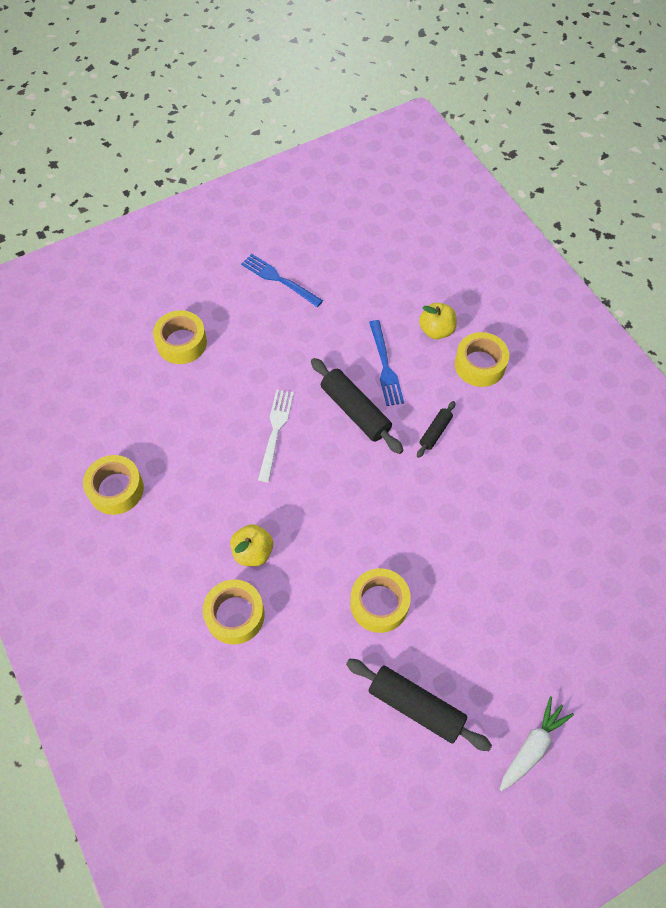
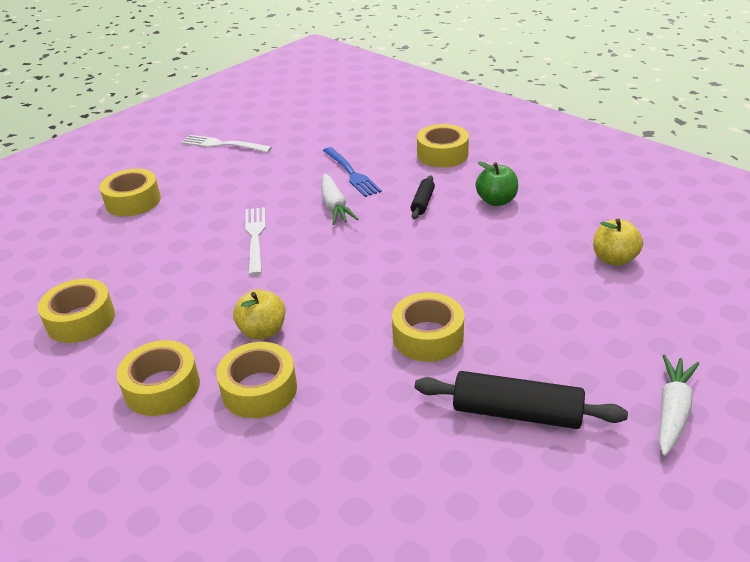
camera: 15 degrees left, 25 degrees down
blue fork [241,254,323,307] -> white fork [181,135,272,152]
black rolling pin [311,358,404,454] -> white carrot [322,174,358,225]
yellow apple [419,303,457,339] -> yellow apple moved to [593,218,643,266]
none -> yellow tape [117,340,200,416]
none -> green apple [476,161,518,206]

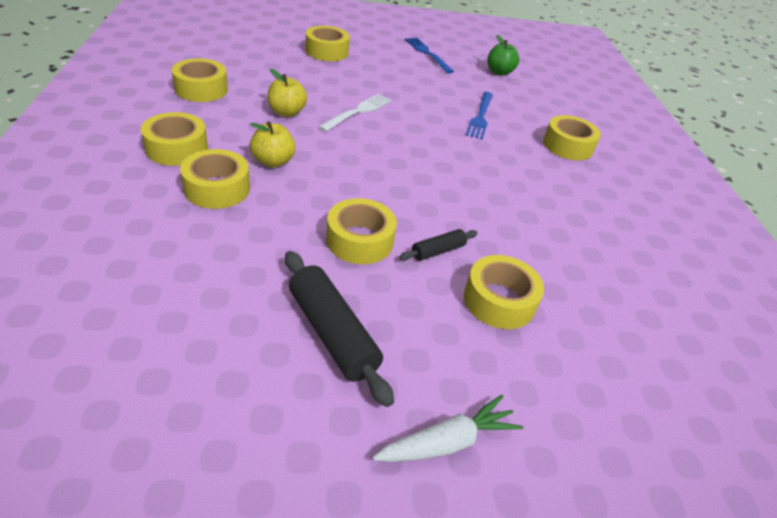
camera: 35 degrees right, 5 degrees up
white fork [181,135,272,152] -> blue fork [405,37,454,74]
white carrot [322,174,358,225] -> none
black rolling pin [410,176,435,219] -> black rolling pin moved to [399,229,477,261]
green apple [476,161,518,206] -> green apple moved to [488,35,519,76]
yellow apple [593,218,643,266] -> yellow apple moved to [268,69,307,117]
none -> yellow tape [464,255,544,329]

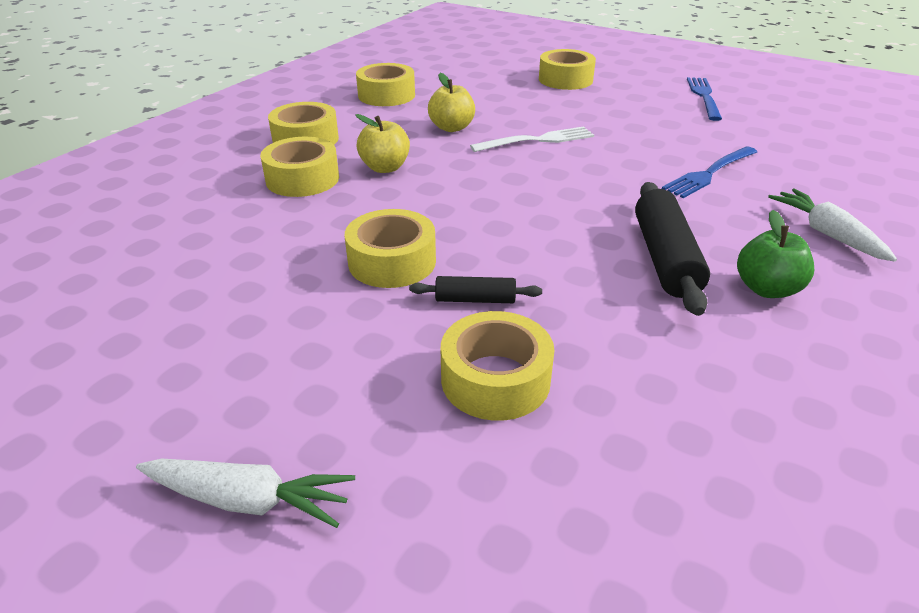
camera: 40 degrees right, 5 degrees down
black rolling pin [285,251,394,407] -> black rolling pin moved to [635,182,710,316]
green apple [488,35,519,76] -> green apple moved to [737,210,814,298]
yellow tape [543,115,601,160] -> white carrot [768,188,897,262]

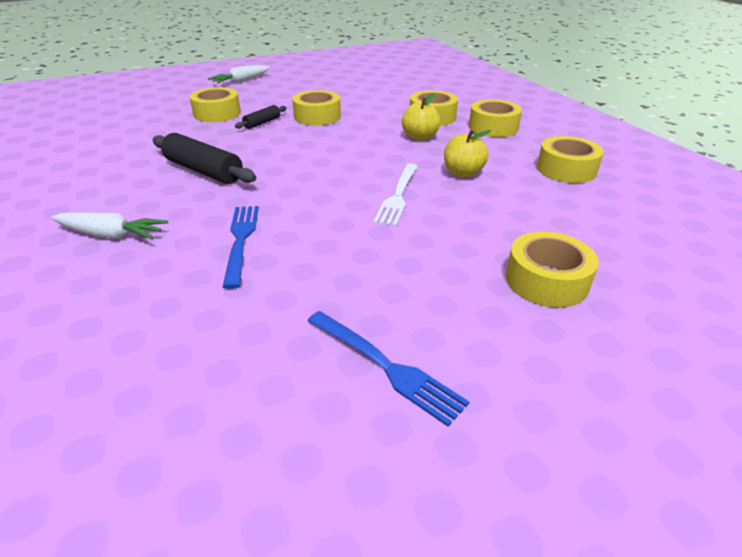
camera: 125 degrees right, 0 degrees up
green apple [737,210,814,298] -> none

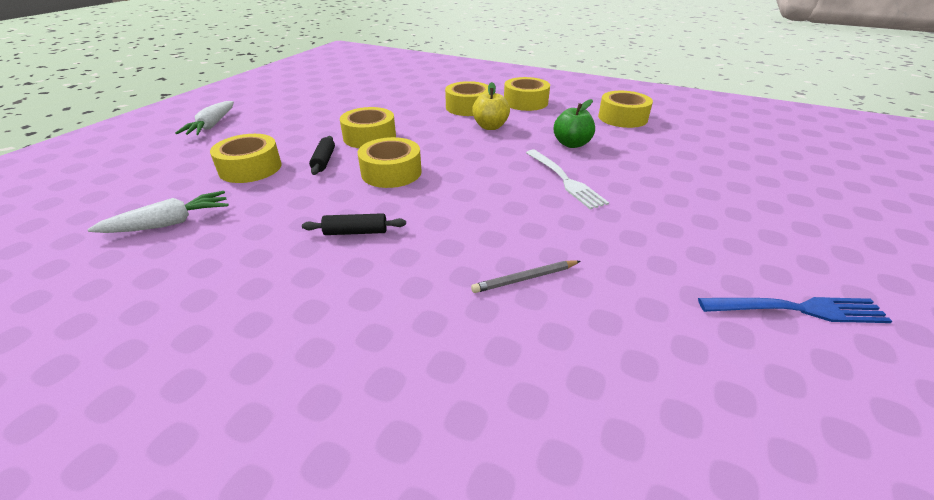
camera: 40 degrees left, 0 degrees up
white carrot [51,213,168,239] -> white carrot moved to [87,191,229,233]
black rolling pin [153,133,256,184] -> black rolling pin [302,213,406,235], size x0.53
blue fork [223,206,259,289] -> grey pencil [471,260,581,293]
yellow apple [444,130,491,178] -> green apple [554,99,595,148]
yellow tape [506,231,599,308] -> yellow tape moved to [358,137,422,188]

